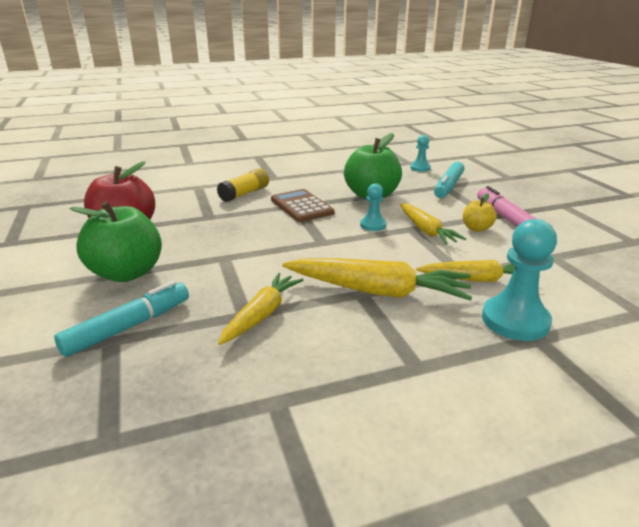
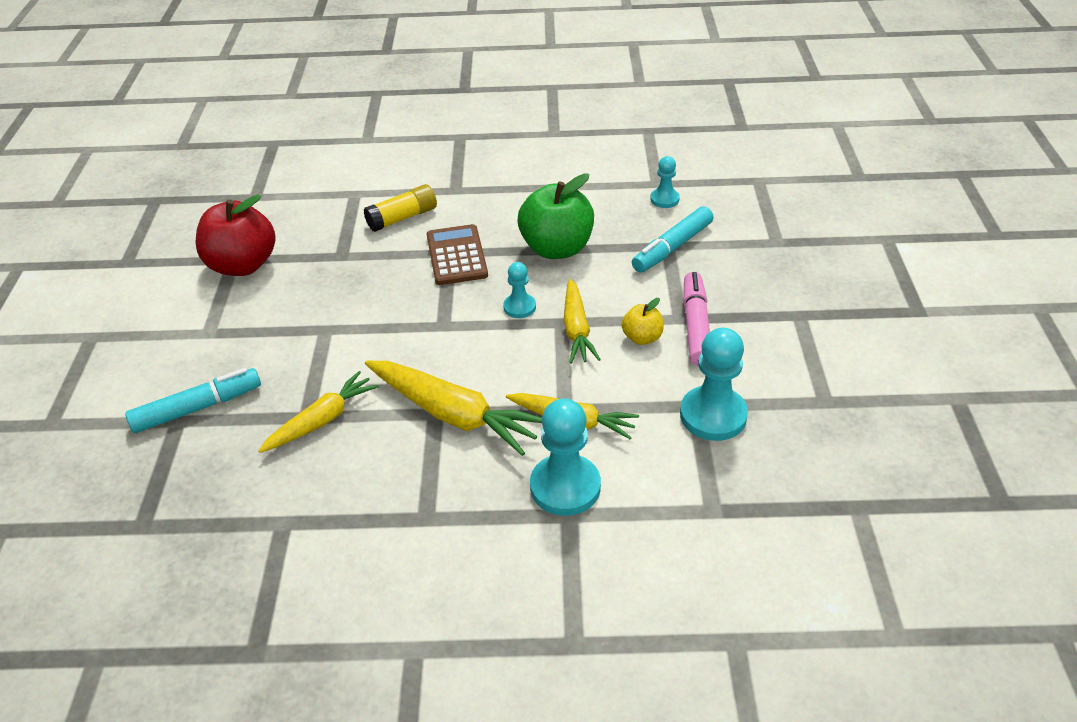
camera: 20 degrees right, 15 degrees up
green apple [70,201,162,282] -> none
none -> turquoise pawn [680,328,748,441]

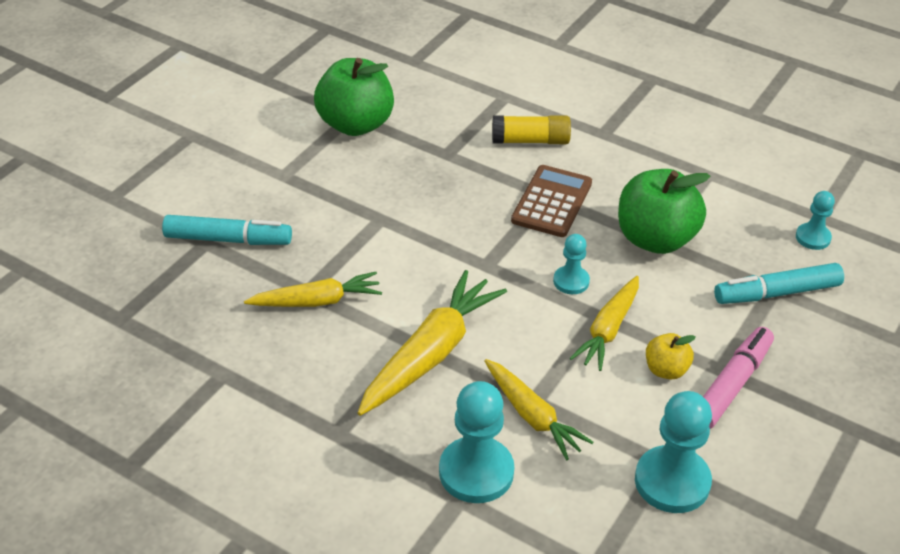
camera: 30 degrees right, 0 degrees up
red apple [196,194,276,276] -> green apple [314,58,394,136]
yellow carrot [365,361,542,456] -> yellow carrot turned 120 degrees counterclockwise [358,270,507,416]

